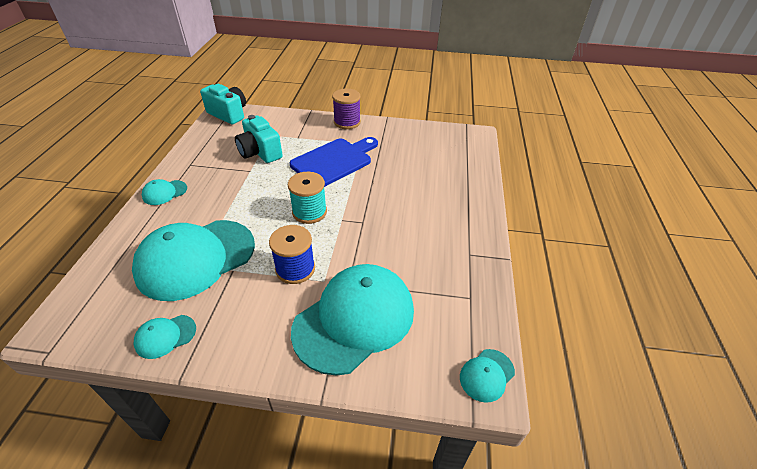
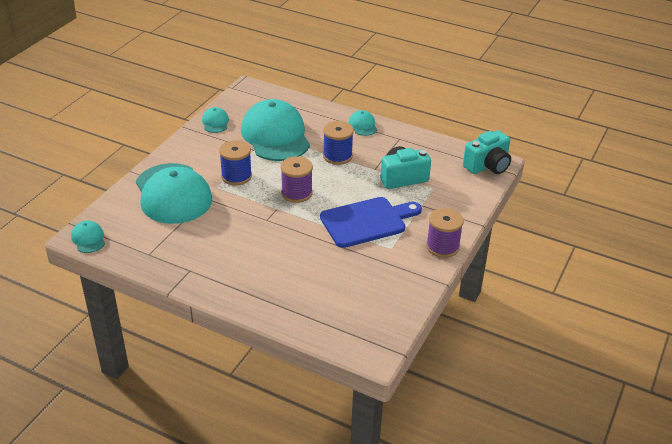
camera: 110 degrees right, 5 degrees down
turquoise spool [288,172,327,224] -> purple spool [281,156,313,203]
blue cutting board [290,137,378,187] -> blue cutting board turned 90 degrees counterclockwise [320,197,422,248]
none -> blue spool [323,121,354,165]

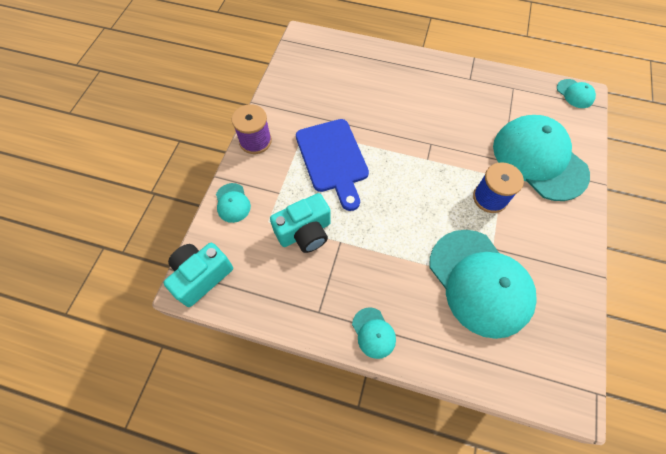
camera: 170 degrees right, 25 degrees up
turquoise cap [202,107,229,133] -> turquoise cap moved to [216,183,251,223]
purple spool [281,156,313,203] -> none
blue cutting board [320,197,422,248] -> blue cutting board turned 75 degrees counterclockwise [296,119,369,211]
blue spool [323,121,354,165] -> none

